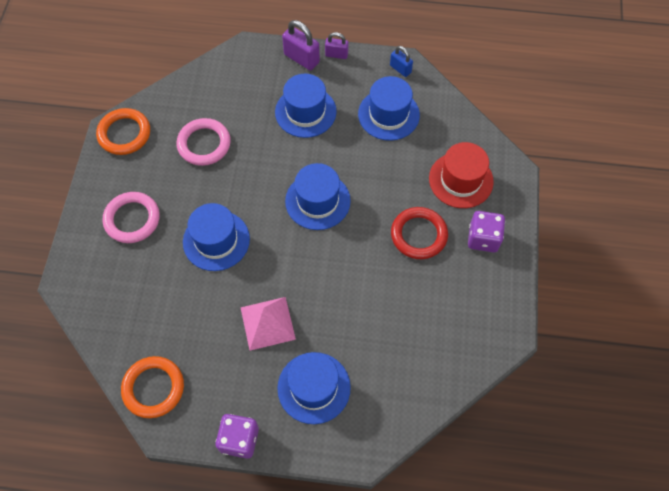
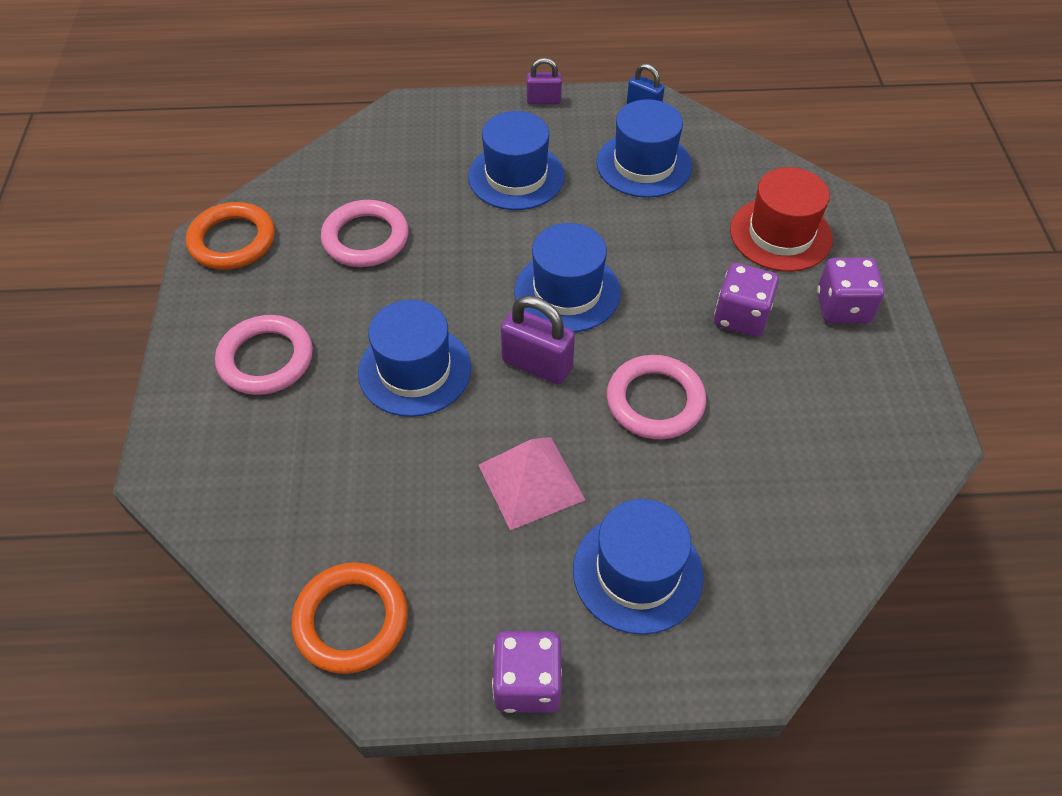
camera: 10 degrees left, 10 degrees down
purple padlock [282,20,320,70] -> purple padlock moved to [501,296,575,384]
red ring [391,207,448,259] -> purple dice [714,263,779,337]
none -> pink ring [607,355,706,439]

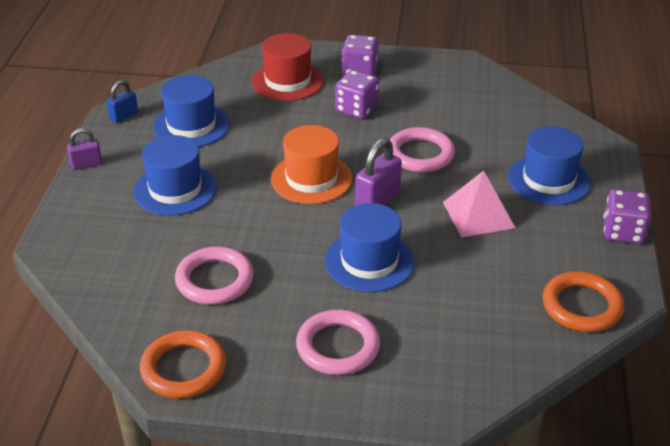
camera: 80 degrees left, 15 degrees down
blue hat [514,223,621,332] -> orange hat [271,125,353,204]
purple padlock [527,58,562,104] -> purple padlock turned 60 degrees clockwise [67,128,102,170]

